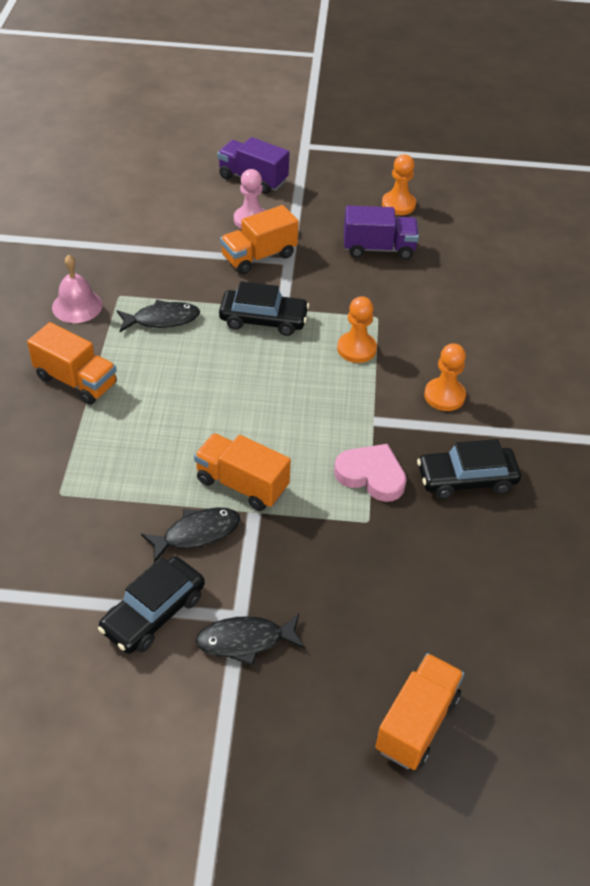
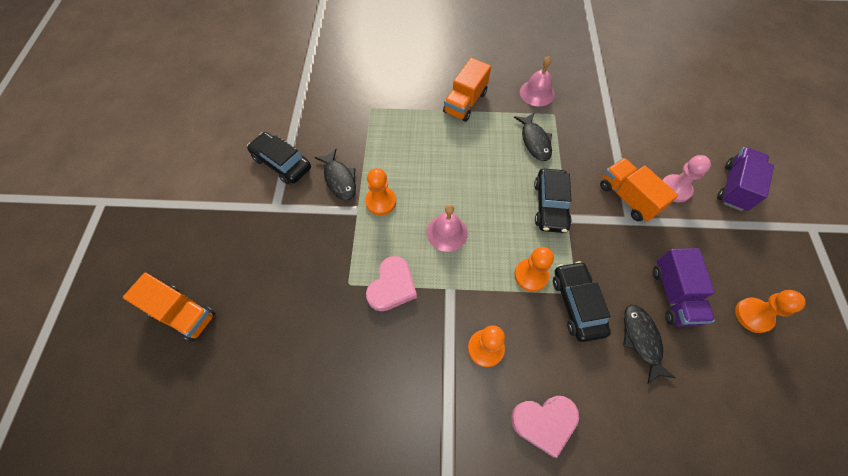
camera: 90 degrees right, 15 degrees up
orange truck [194,433,291,511] -> orange pawn [365,168,396,215]
black fish [196,614,305,666] -> black fish moved to [623,305,676,384]
black car [417,439,521,499] -> black car moved to [553,261,611,342]
none -> pink bell [426,204,468,252]
none -> pink heart [511,396,579,458]

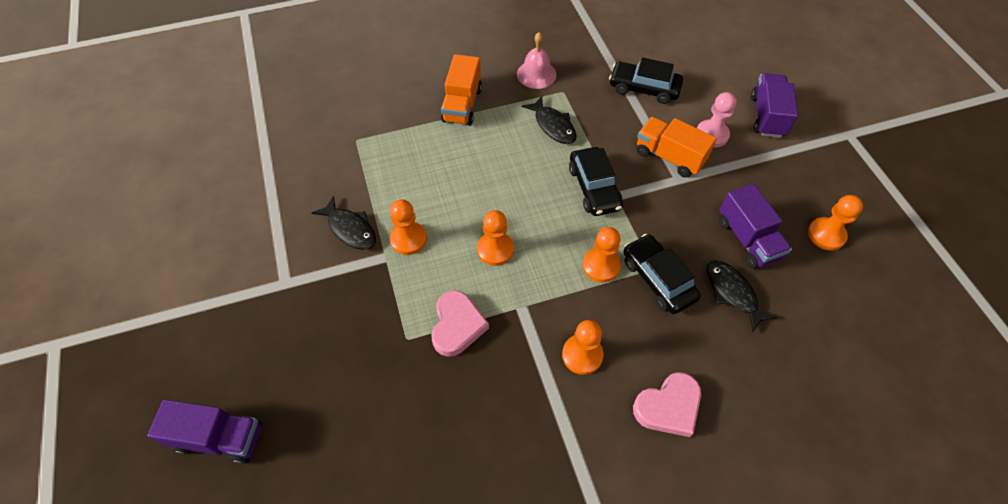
camera: 20 degrees left, 5 degrees down
orange truck [123,273,215,341] -> purple truck [147,400,262,464]
black car [247,132,311,184] -> black car moved to [609,57,683,104]
pink bell [426,204,468,252] -> orange pawn [477,210,514,266]

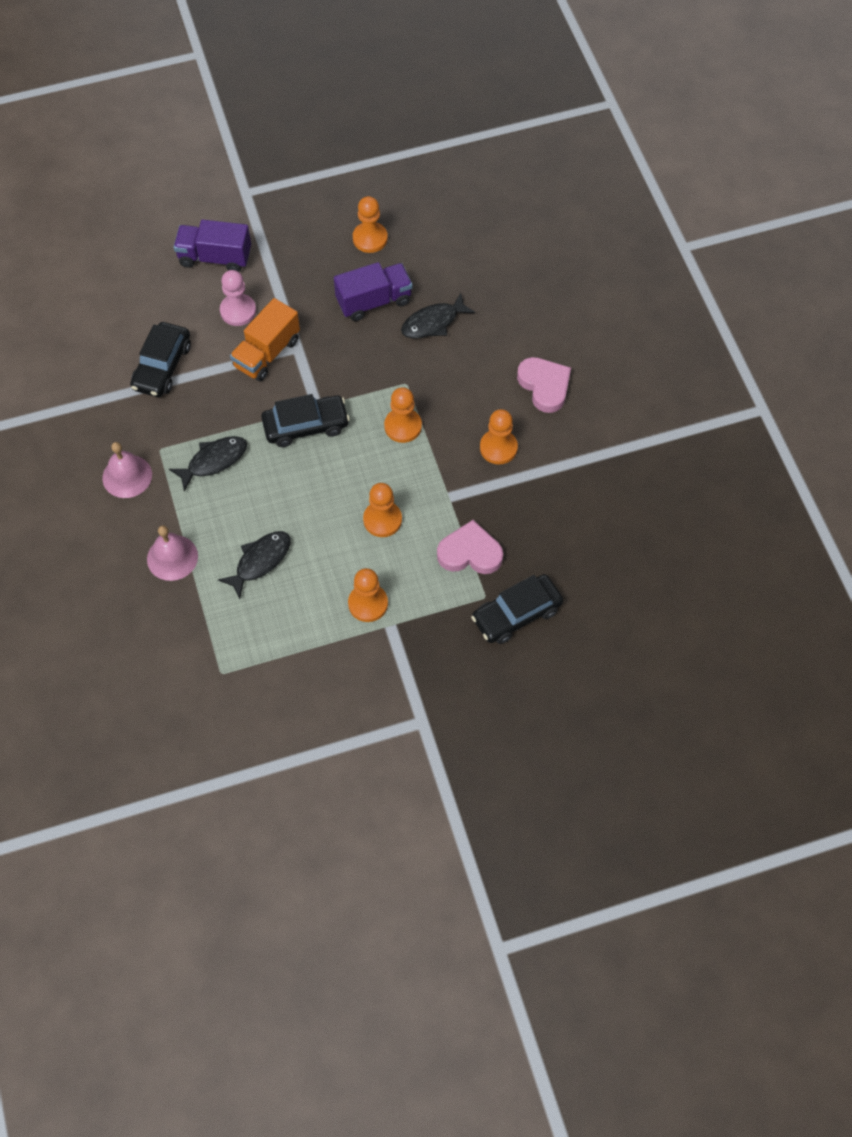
camera: 90 degrees left, 5 degrees up
purple truck [147,400,262,464] -> none
black fish [312,196,376,250] -> black fish moved to [218,531,291,599]
orange truck [441,54,482,126] -> pink bell [147,525,198,581]
black car [624,234,701,314] -> black car moved to [471,574,563,644]

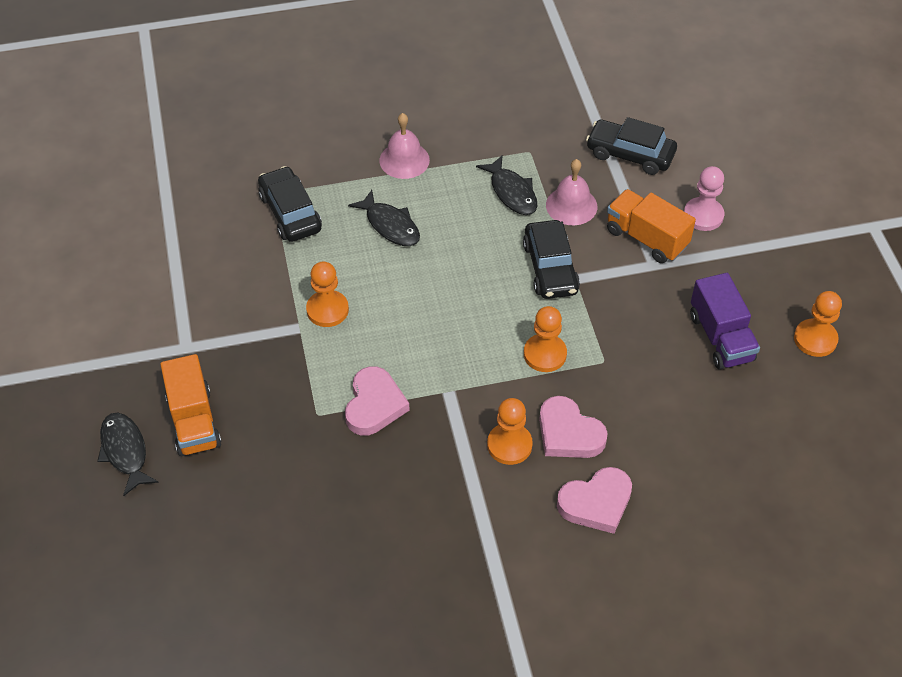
camera: 95 degrees right, 10 degrees down
pink bell [102,442,152,498] -> pink bell moved to [546,159,597,225]
purple truck [174,220,251,272] -> none
orange pawn [363,483,402,537] -> none
black fish [401,293,476,339] -> black fish moved to [97,413,159,496]
black car [471,574,563,644] -> black car moved to [258,166,322,242]
none -> orange truck [160,354,221,456]
none -> pink heart [539,396,608,458]

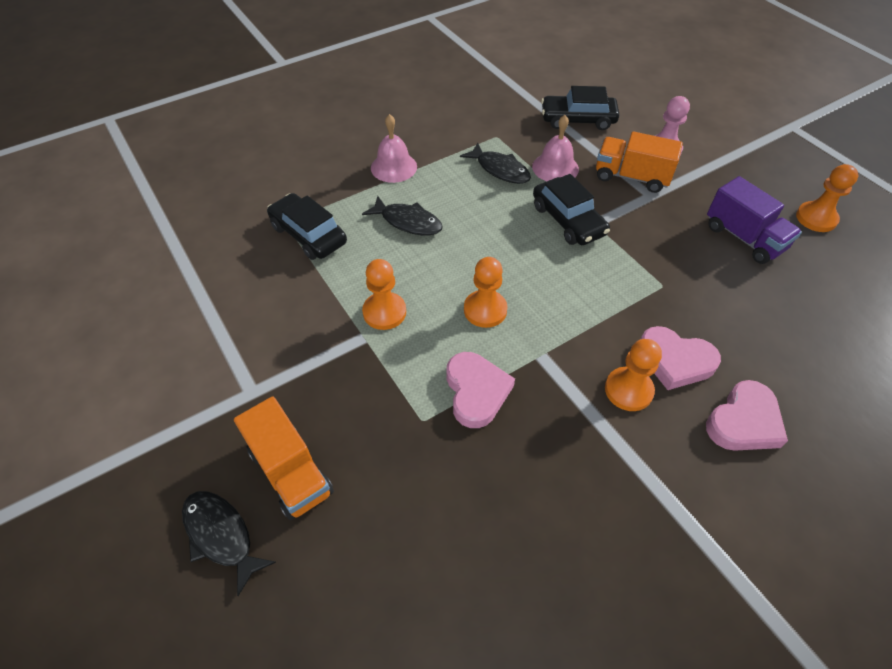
camera: 20 degrees left, 0 degrees up
orange pawn [524,306,567,372] -> orange pawn moved to [464,257,508,328]

